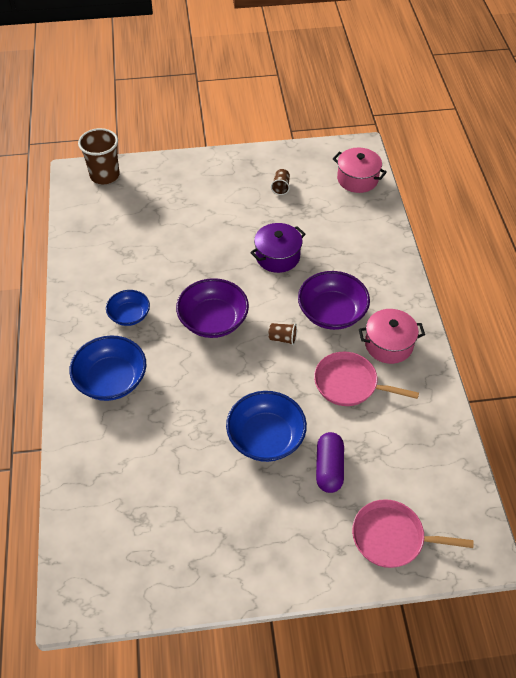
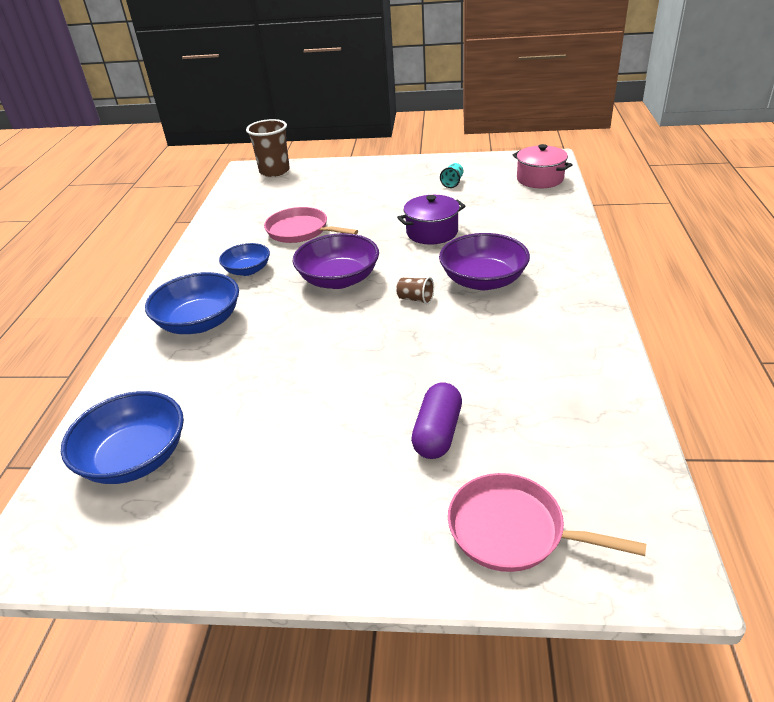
camera: 15 degrees right, 15 degrees down
blue bowl [226,391,307,462] -> blue bowl moved to [61,391,184,484]
brown cup [271,169,290,195] -> turquoise cup [440,163,463,188]
pink pan [314,352,419,406] -> pink pan moved to [264,207,358,243]
pink pot [359,309,425,364] -> none

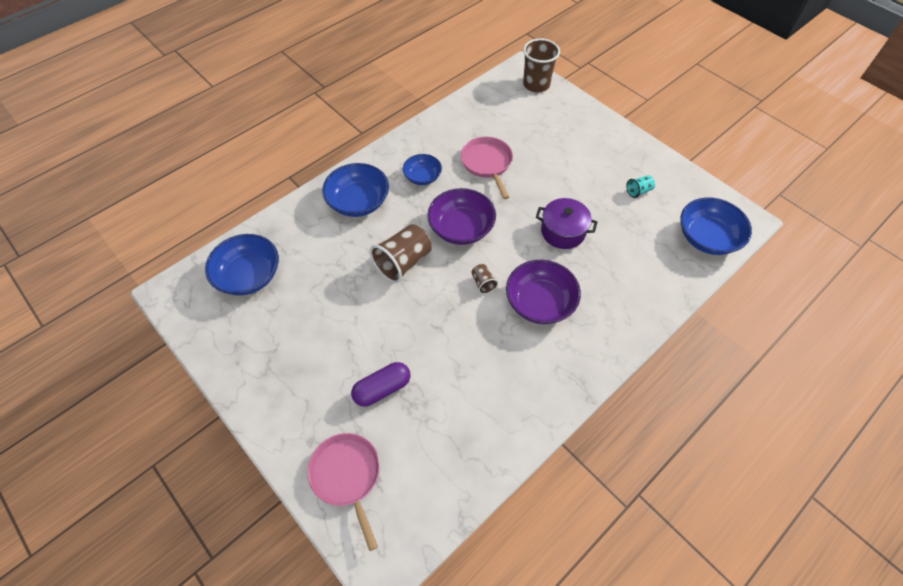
camera: 40 degrees right, 20 degrees up
pink pot [512,144,573,188] -> blue bowl [680,197,752,255]
none -> brown cup [370,224,432,283]

